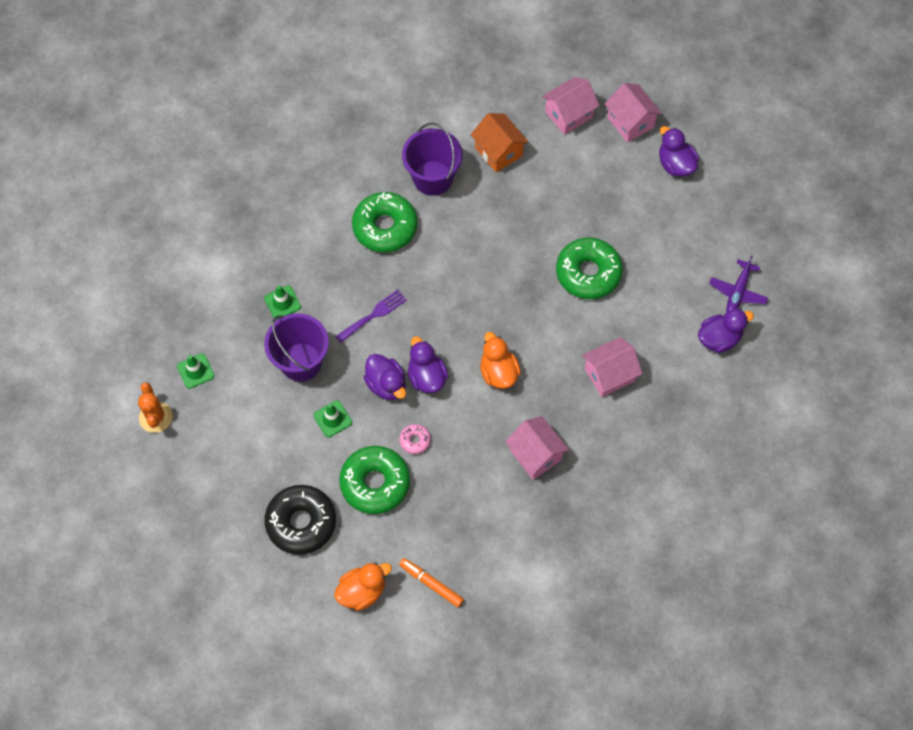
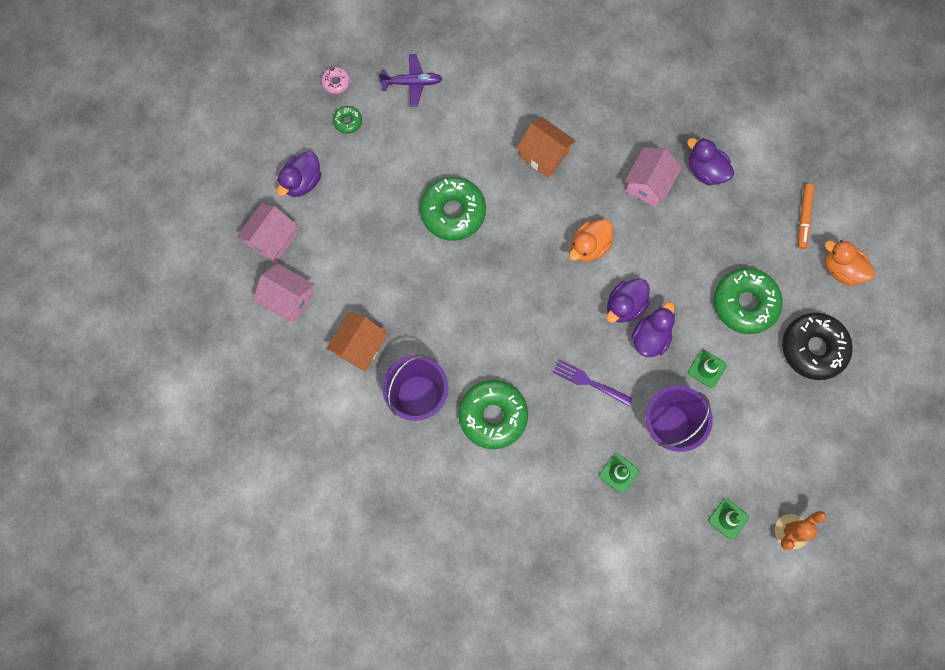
camera: 115 degrees left, 10 degrees up
pink donut [400,424,431,454] -> pink donut moved to [321,67,350,94]
pink house [582,337,642,397] -> orange house [516,117,576,178]
purple duck [698,308,754,353] -> purple duck moved to [687,138,734,185]
none -> green donut [333,106,362,134]

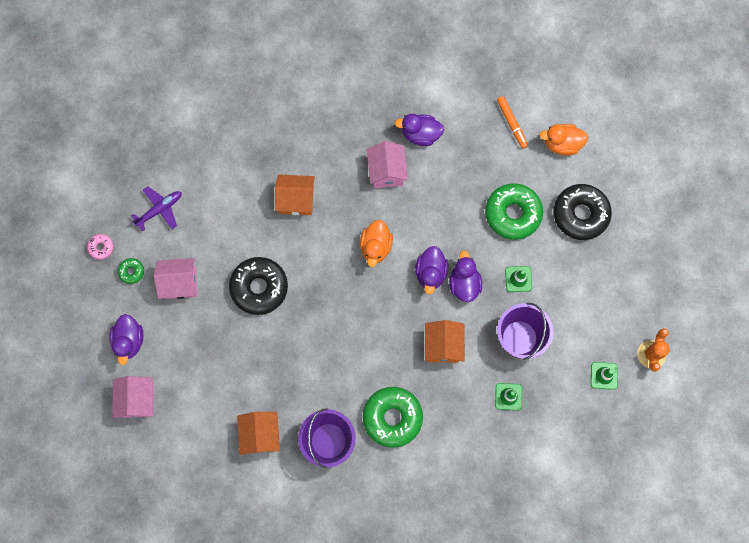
camera: 35 degrees left, 0 degrees up
pink house [253,263,314,323] -> pink house moved to [154,258,197,299]
green donut [420,177,486,241] -> black donut [229,257,288,315]
purple fork [553,359,633,406] -> orange house [425,320,465,363]

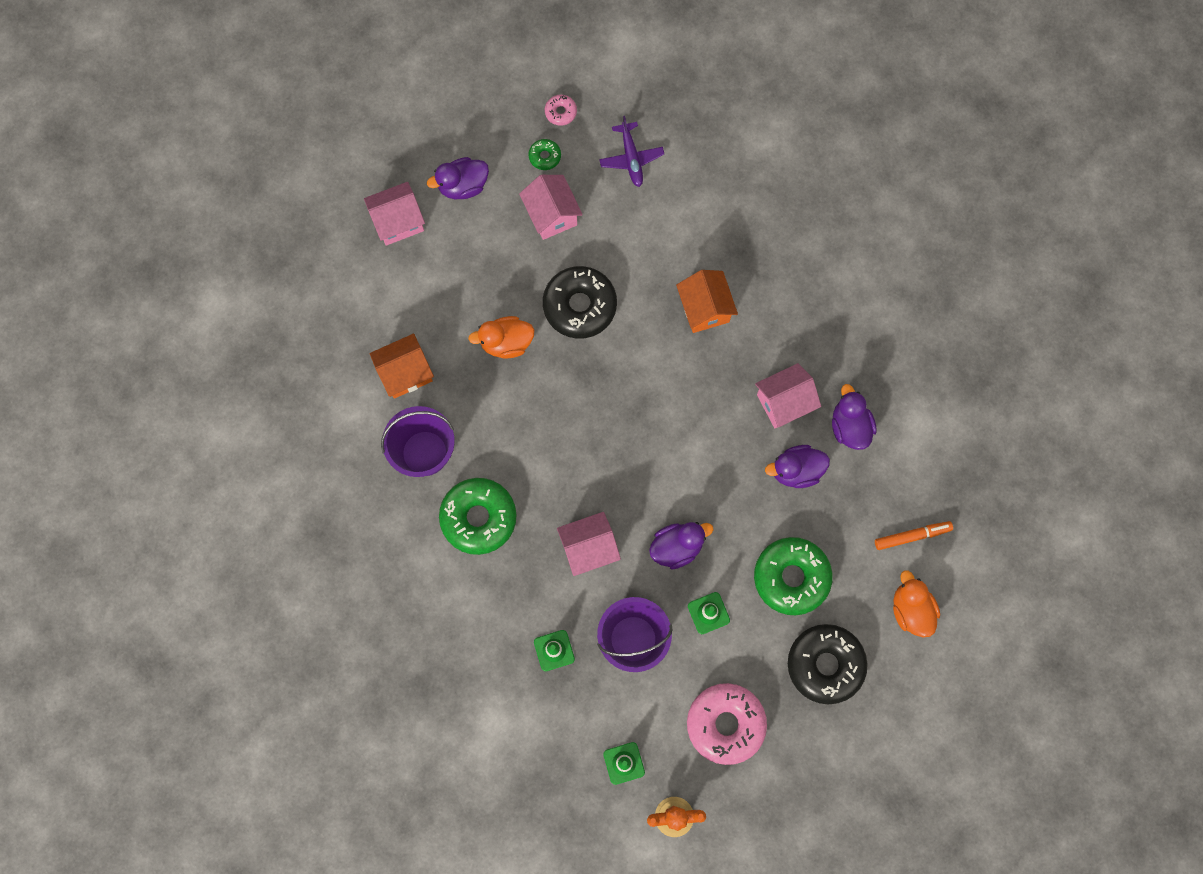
camera: 70 degrees right, 0 degrees up
purple plane [131,187,182,232] -> purple plane turned 45 degrees clockwise [599,116,664,187]
orange duck [360,220,393,267] -> orange duck moved to [468,316,534,359]
purple duck [415,246,448,294] -> purple duck moved to [765,445,830,488]
orange house [425,320,465,363] -> pink house [557,512,621,576]
orange marker [497,96,528,149] -> orange marker turned 150 degrees counterclockwise [875,521,953,550]
none -> pink donut [687,683,767,765]

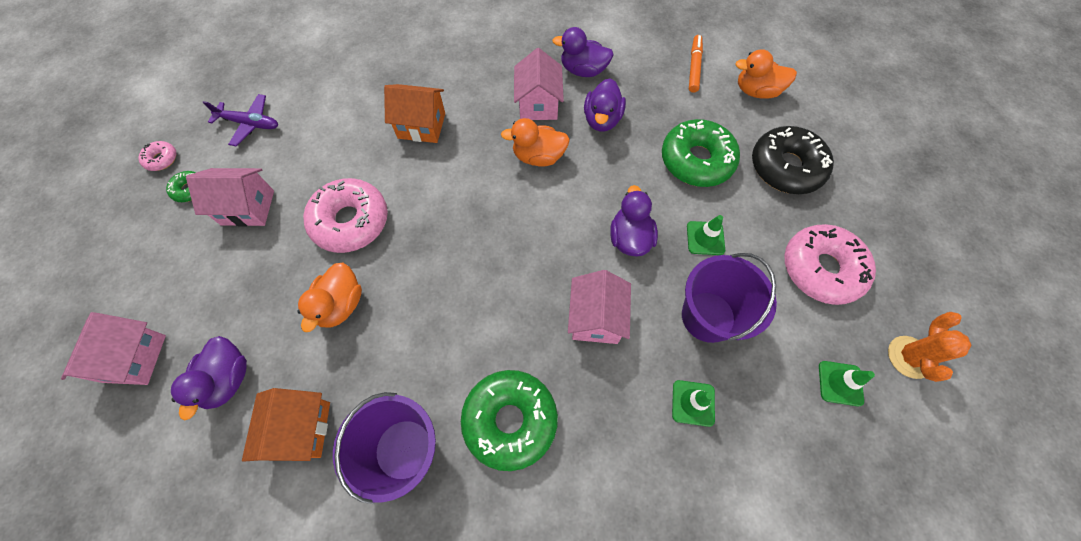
camera: 65 degrees left, 10 degrees down
purple duck [427,157,489,199] -> purple duck moved to [171,336,247,421]
black donut [543,266,617,339] -> pink donut [303,178,388,253]
none -> orange duck [501,118,570,167]

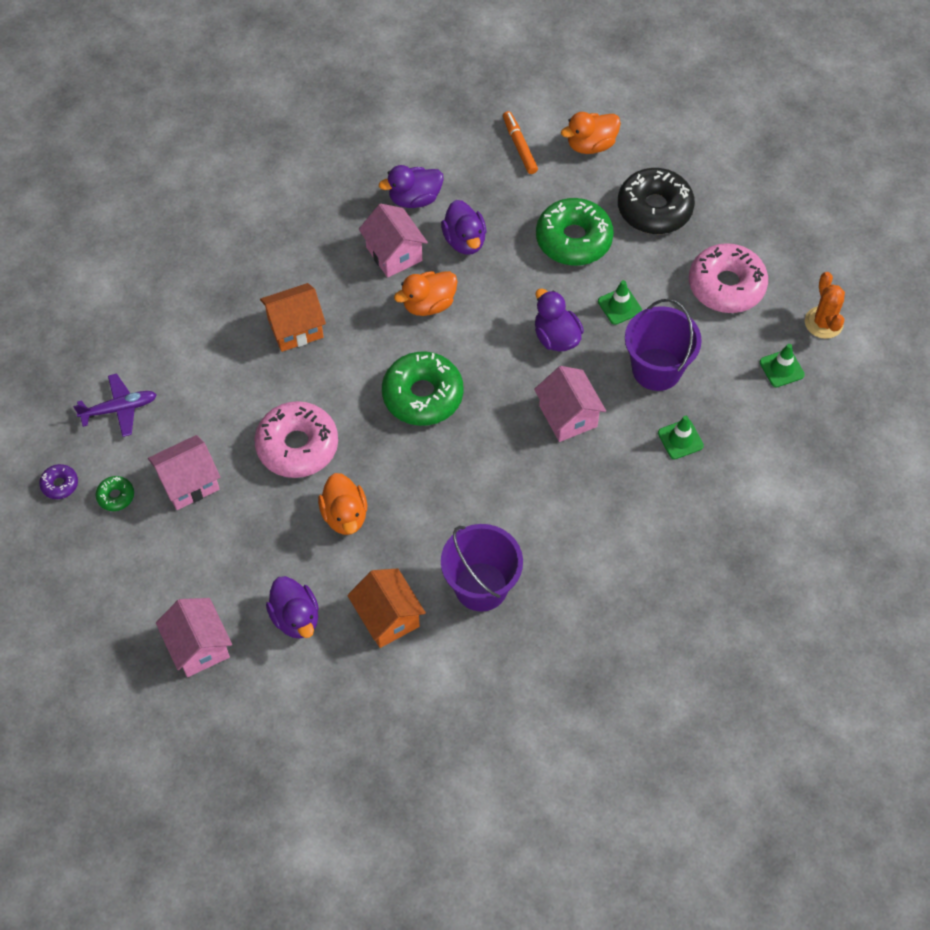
camera: 30 degrees left, 5 degrees down
pink donut [138,141,176,171] -> purple donut [39,464,78,499]
green donut [461,370,558,471] -> green donut moved to [382,352,463,426]

